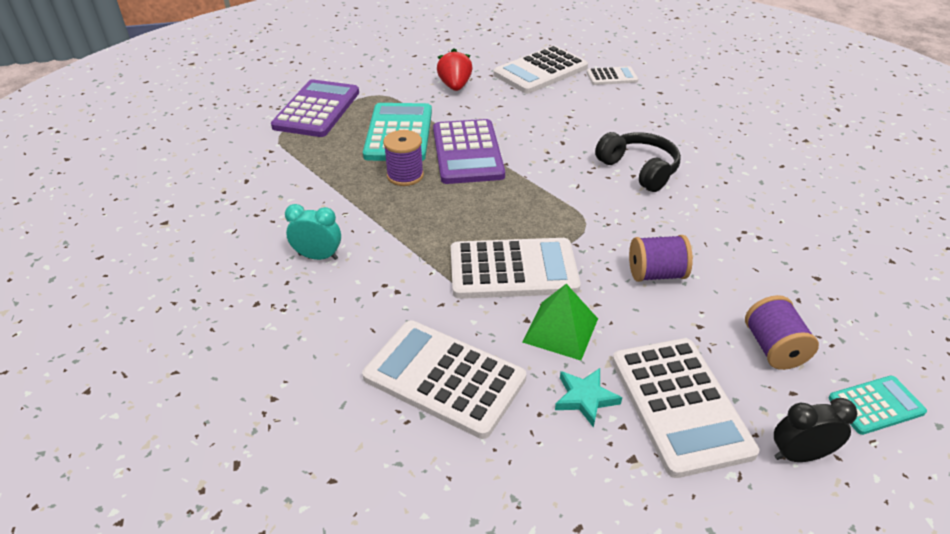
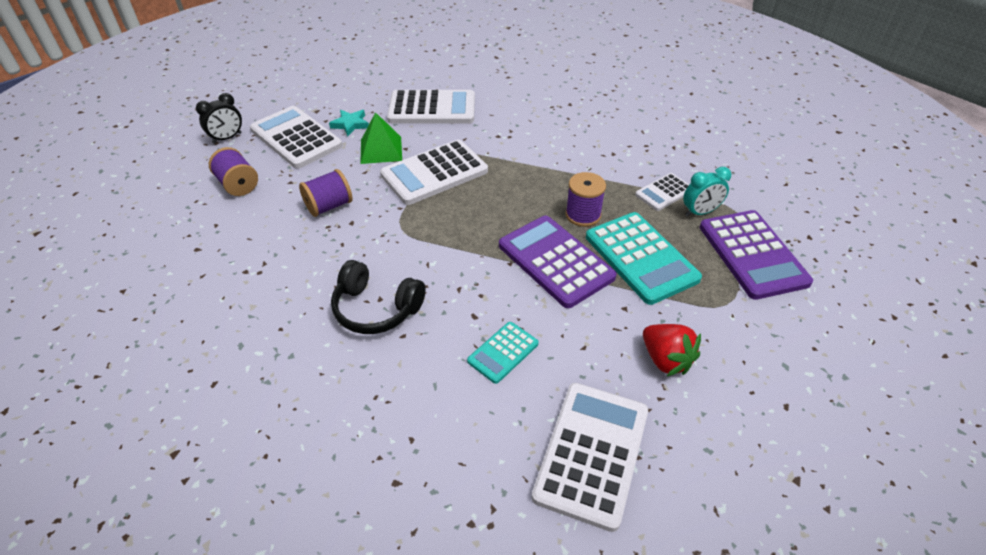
camera: 150 degrees right, 5 degrees up
turquoise clock [285,204,341,260] -> turquoise clock moved to [683,167,731,217]
white calculator [587,66,638,85] -> white calculator moved to [635,173,689,211]
turquoise calculator [828,376,927,435] -> turquoise calculator moved to [467,322,539,384]

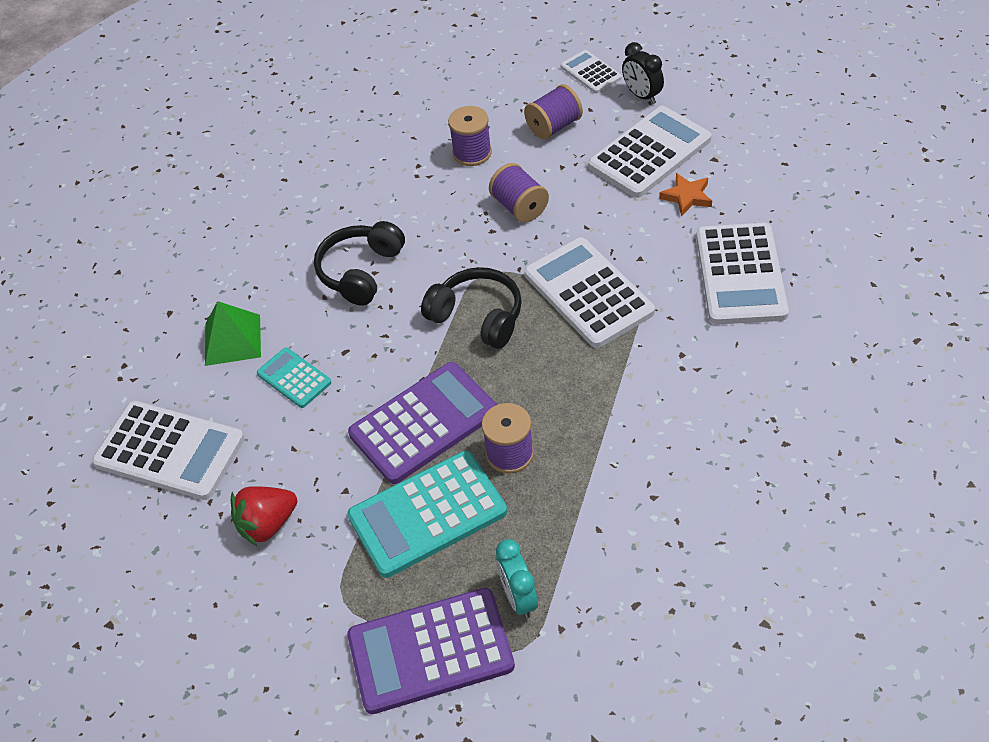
camera: 95 degrees right, 5 degrees up
turquoise star [329,110,369,136] -> orange star [659,173,712,216]
green pyramid [360,112,402,164] -> green pyramid moved to [205,301,261,366]
white calculator [635,173,689,211] -> white calculator moved to [561,50,622,93]
none -> black headphones [421,267,522,349]
none -> purple spool [448,106,492,166]

